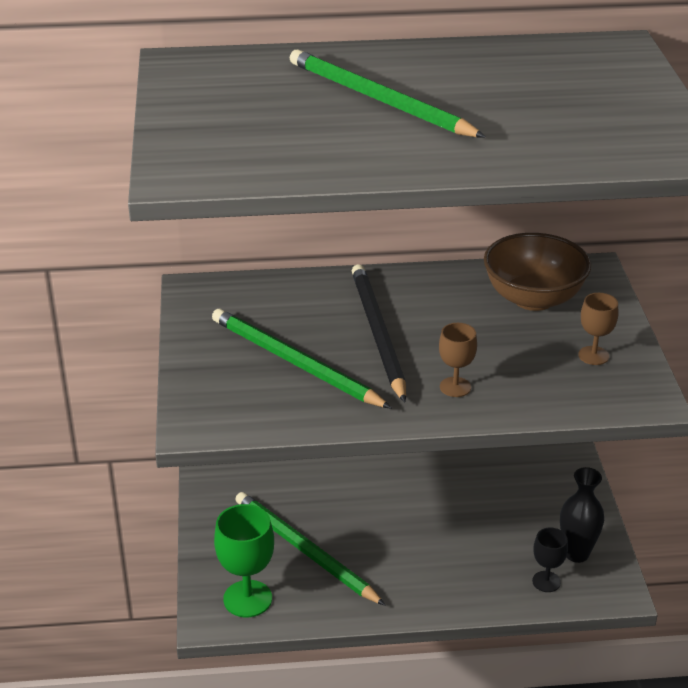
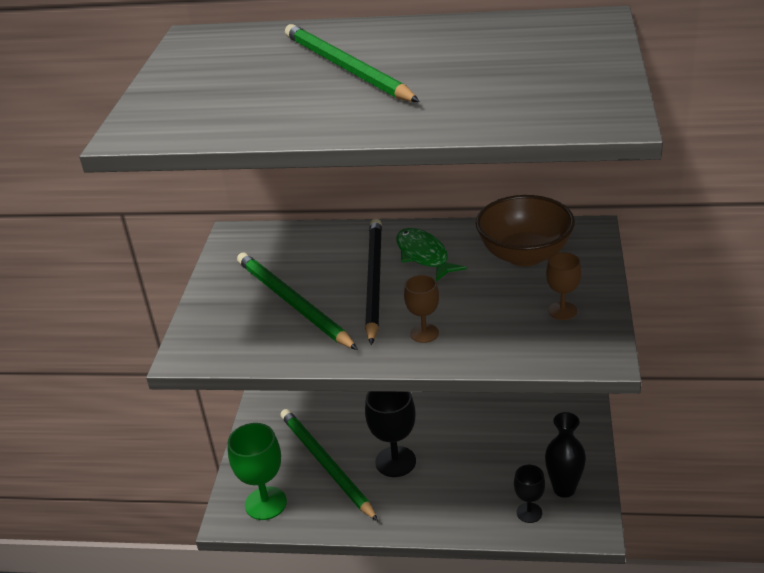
camera: 15 degrees right, 0 degrees up
none -> black goblet [365,391,416,477]
none -> green fish [396,228,467,282]

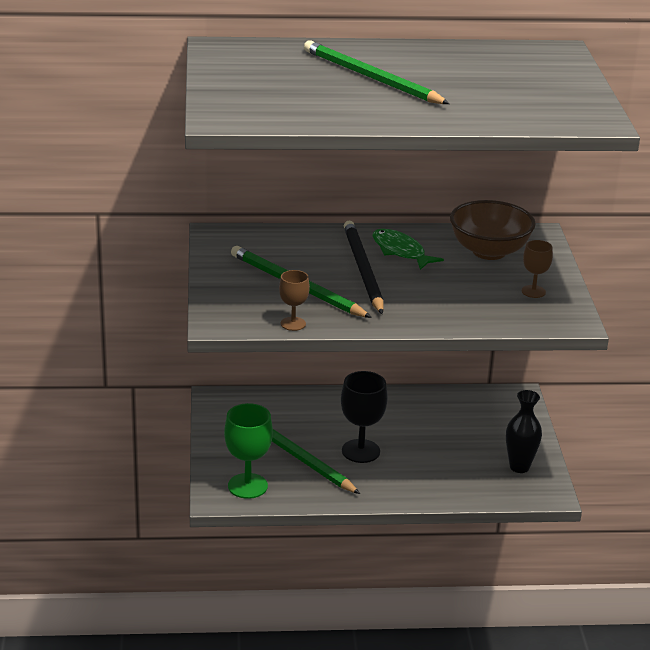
camera: 15 degrees left, 5 degrees down
brown goblet [404,275,439,343] -> brown goblet moved to [279,270,310,331]
black goblet [514,465,545,523] -> none

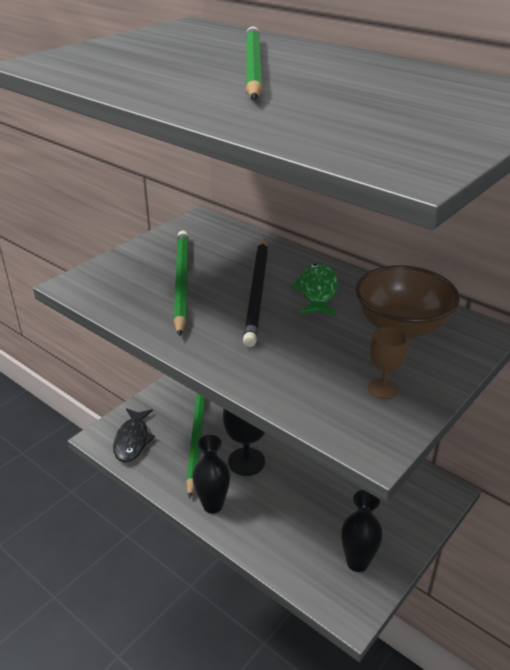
camera: 45 degrees right, 5 degrees up
green goblet [224,403,273,499] -> black fish [113,408,155,463]
brown goblet [279,270,310,331] -> none
black pencil [344,221,384,314] -> black pencil turned 150 degrees clockwise [243,239,268,347]
none -> black vase [192,435,230,514]

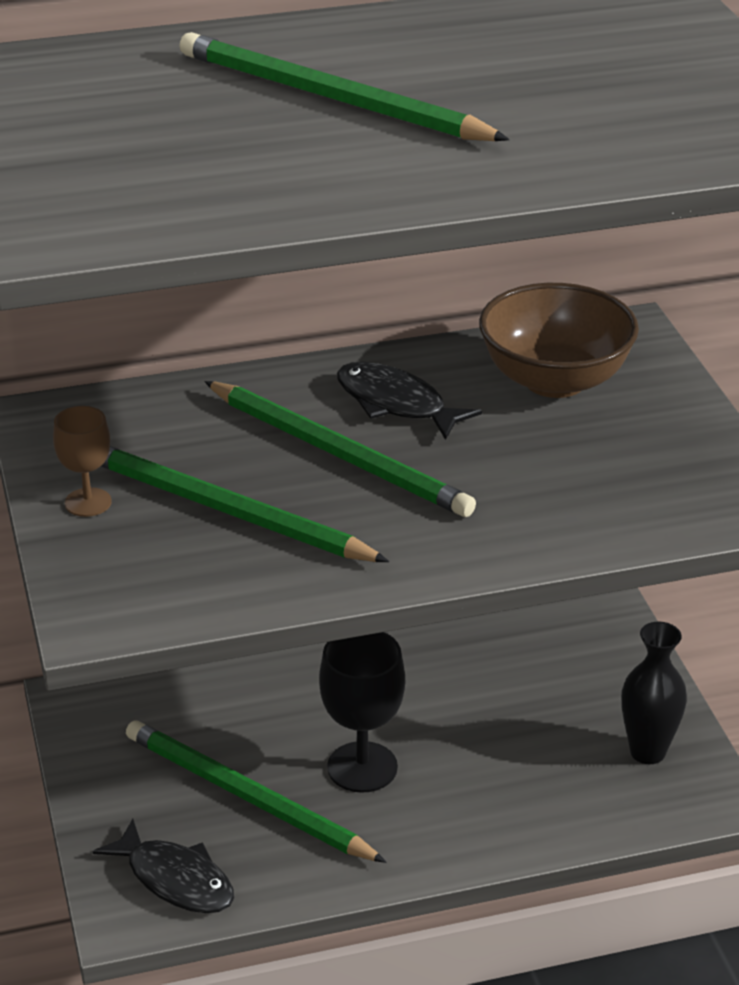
camera: 55 degrees left, 0 degrees up
black vase [192,435,230,514] -> none
black pencil [243,239,268,347] -> green pencil [205,381,476,517]
green fish [291,263,338,315] -> black fish [337,362,482,440]
brown goblet [368,327,408,399] -> brown goblet moved to [53,406,112,517]

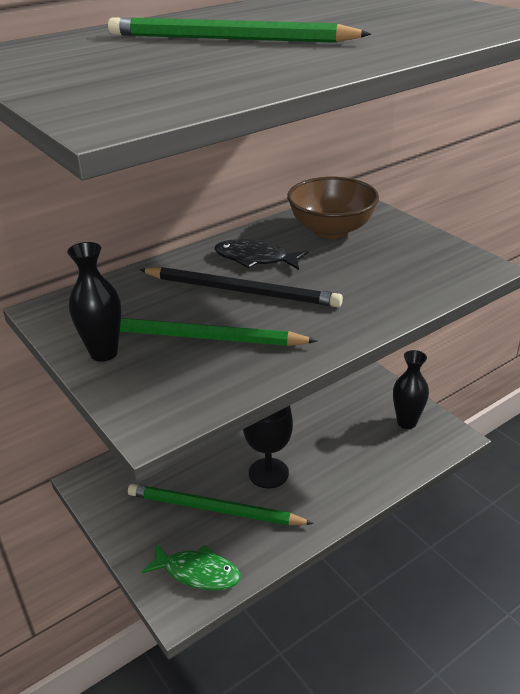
camera: 20 degrees left, 0 degrees up
brown goblet [53,406,112,517] -> black vase [67,242,121,362]
black fish [92,819,234,913] -> green fish [141,543,241,590]
green pencil [205,381,476,517] -> black pencil [139,267,343,307]

